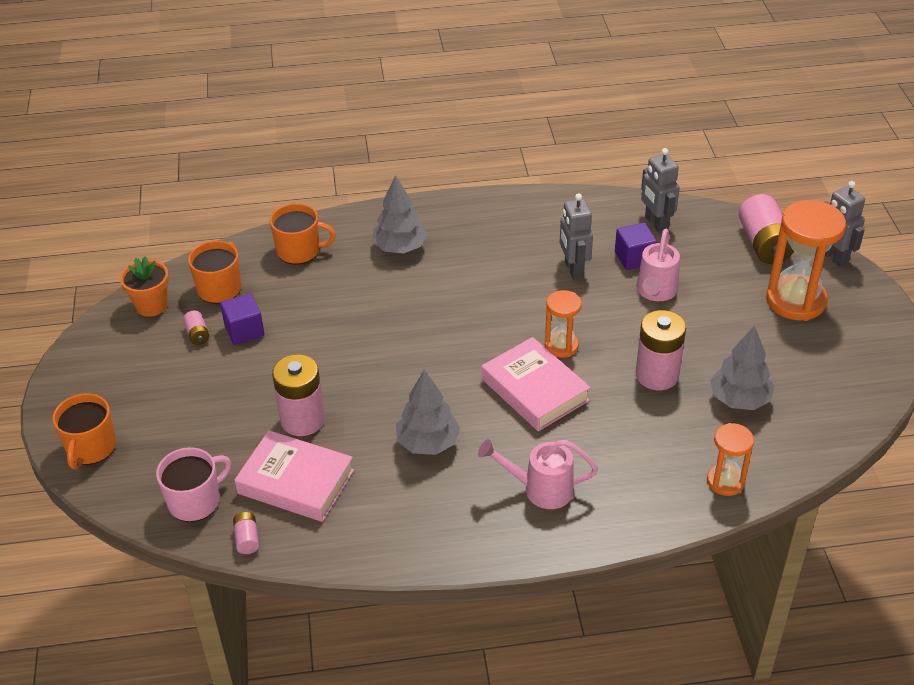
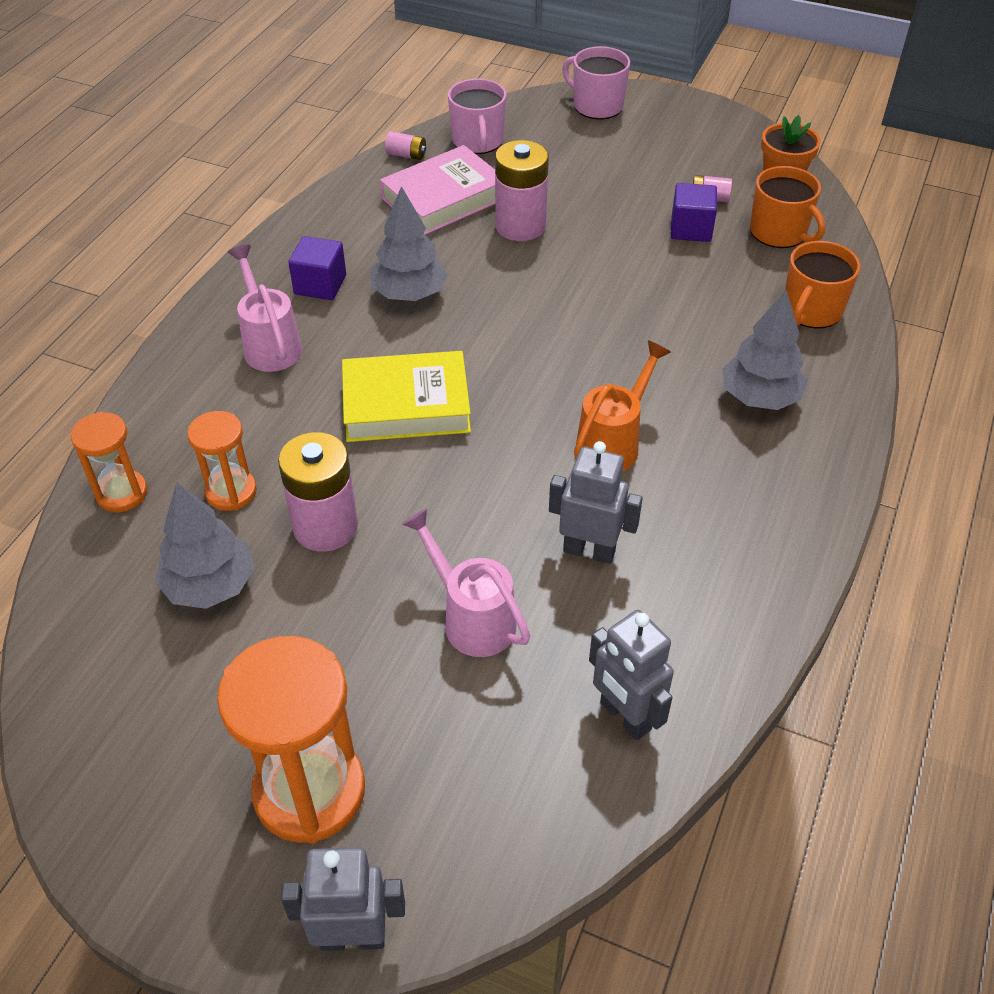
camera: 120 degrees right, 5 degrees up
orange mug [52,393,116,469] -> pink mug [562,46,630,119]
pink watering can [478,439,598,509] -> pink watering can turned 60 degrees counterclockwise [228,245,302,372]
pink book [482,337,591,431] -> yellow book [342,351,471,442]
orange hourglass [545,290,582,358] -> orange hourglass moved to [187,411,257,511]
purple cube [615,223,657,270] -> purple cube moved to [288,236,346,300]
grey robot [641,148,680,233] -> grey robot turned 135 degrees counterclockwise [589,610,674,741]
pink battery [739,194,794,264] -> none
none -> orange watering can [574,340,671,471]

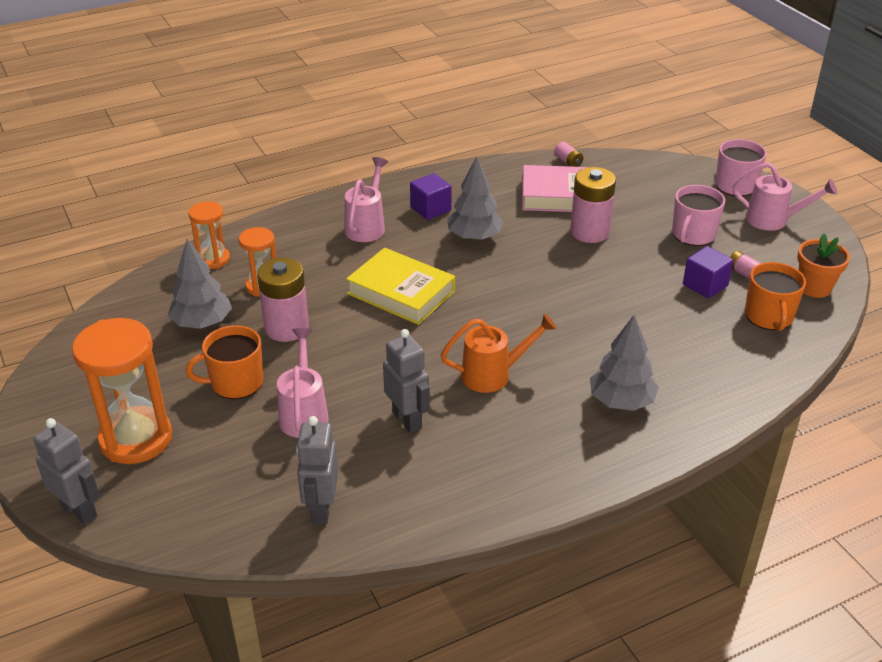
camera: 40 degrees right, 10 degrees down
pink mug [448,79,507,154] -> pink mug moved to [672,185,725,246]
orange mug [785,241,861,329] -> orange mug moved to [186,325,263,399]
none -> pink watering can [733,162,837,231]

